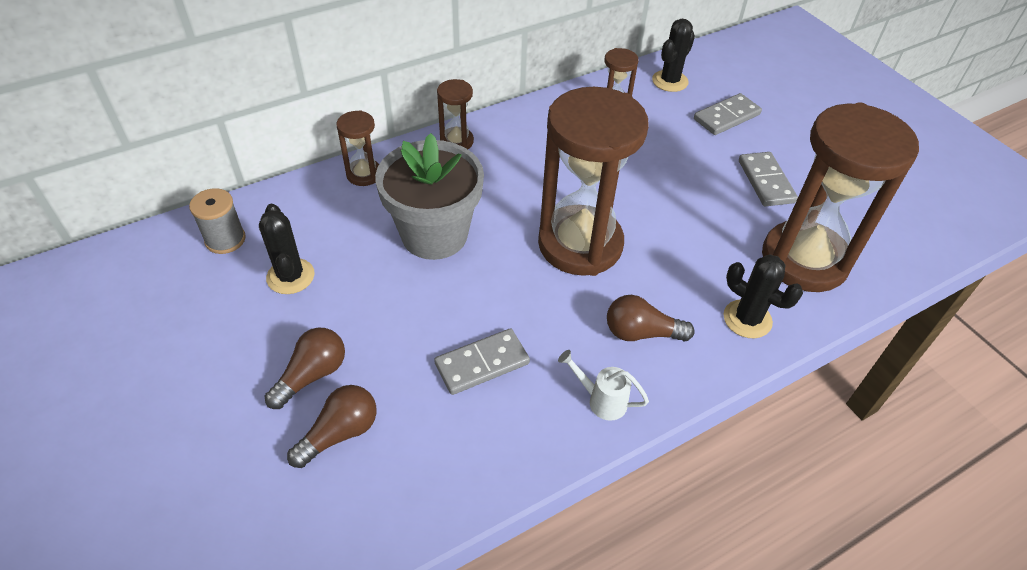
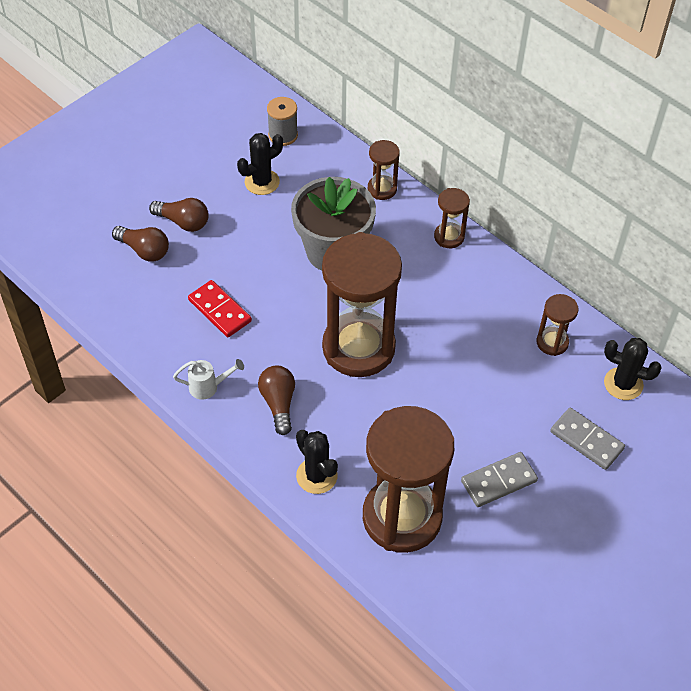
camera: 75 degrees right, 5 degrees up
grey domino [434,328,530,395] -> red domino [188,280,252,337]
white watering can [558,350,649,421] -> white watering can turned 75 degrees clockwise [173,359,244,400]
black cactus [723,254,803,338] -> black cactus turned 60 degrees counterclockwise [296,430,338,494]

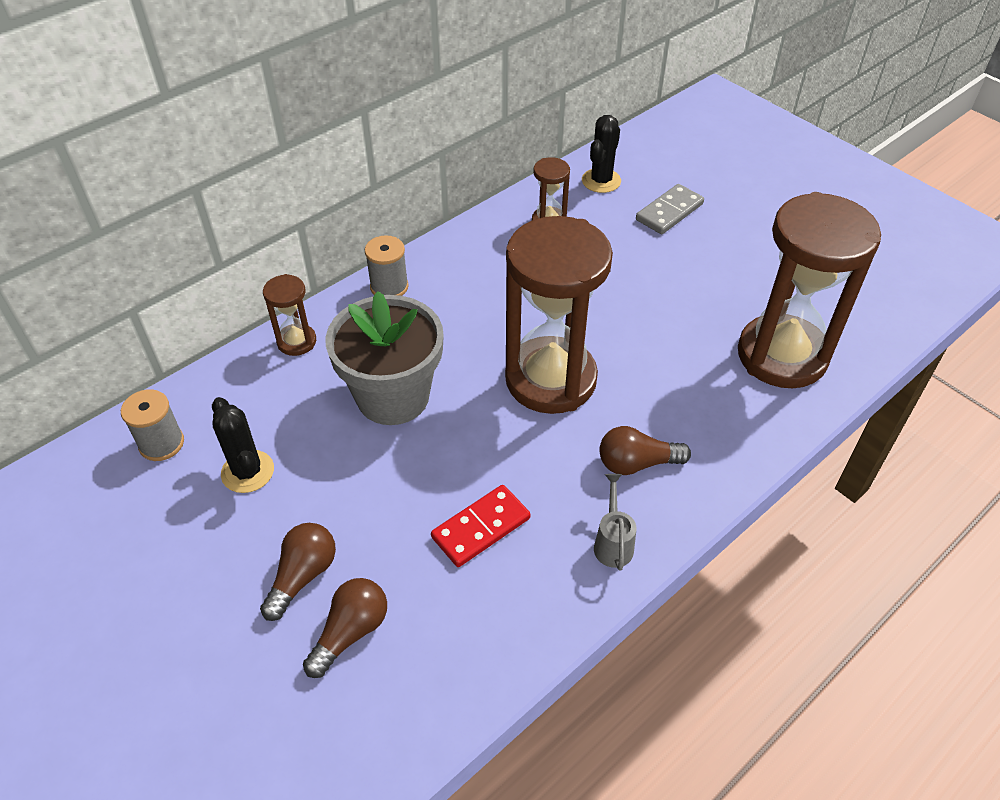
camera: 85 degrees left, 5 degrees down
white watering can [173,359,244,400] -> grey watering can [594,474,636,571]
black cactus [296,430,338,494] -> none
brown hourglass [434,188,470,248] -> grey spool [365,235,409,296]
grey domino [461,452,538,507] -> none

